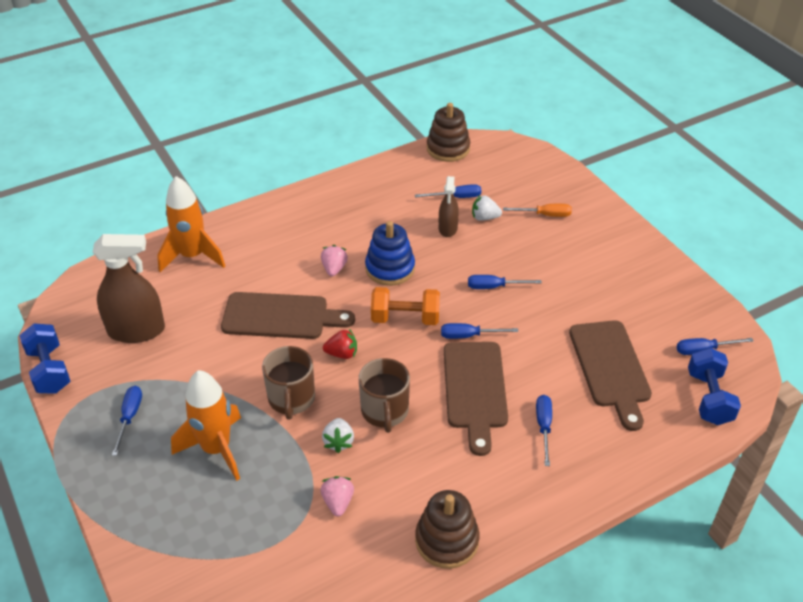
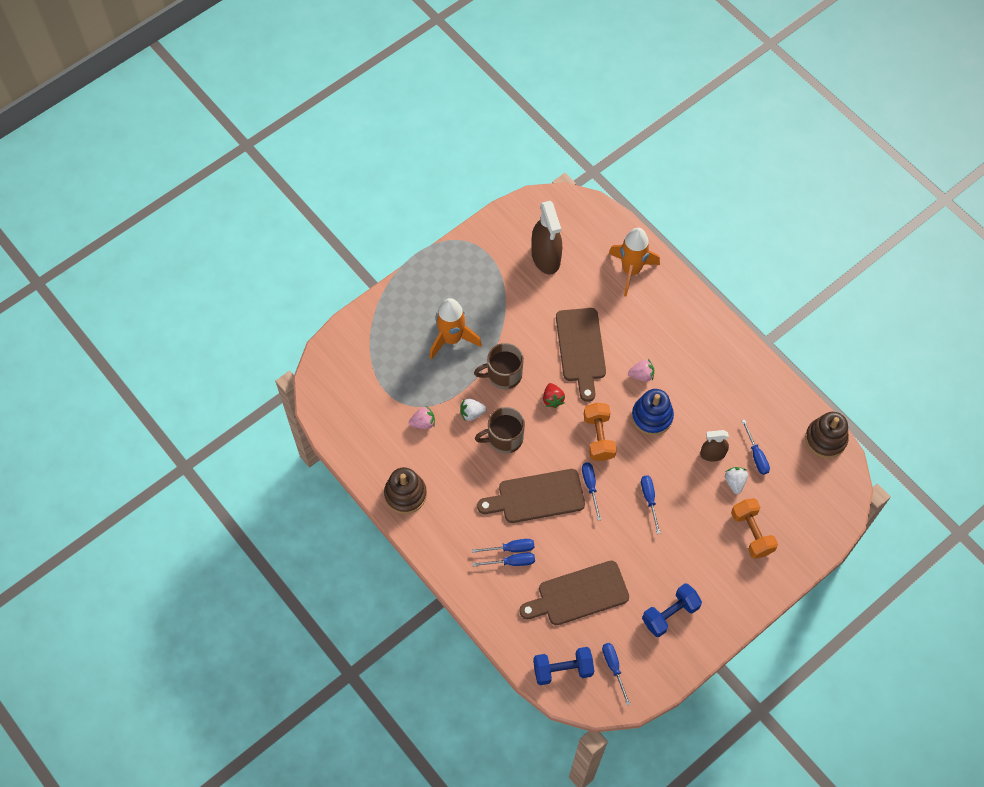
camera: 80 degrees right, 20 degrees up
blue dumbbell [19,323,71,394] -> blue dumbbell moved to [642,583,702,637]
blue screwdriver [112,386,142,456] -> blue screwdriver moved to [472,553,535,567]
orange screwdriver [503,204,572,217] -> orange dumbbell [731,498,778,559]

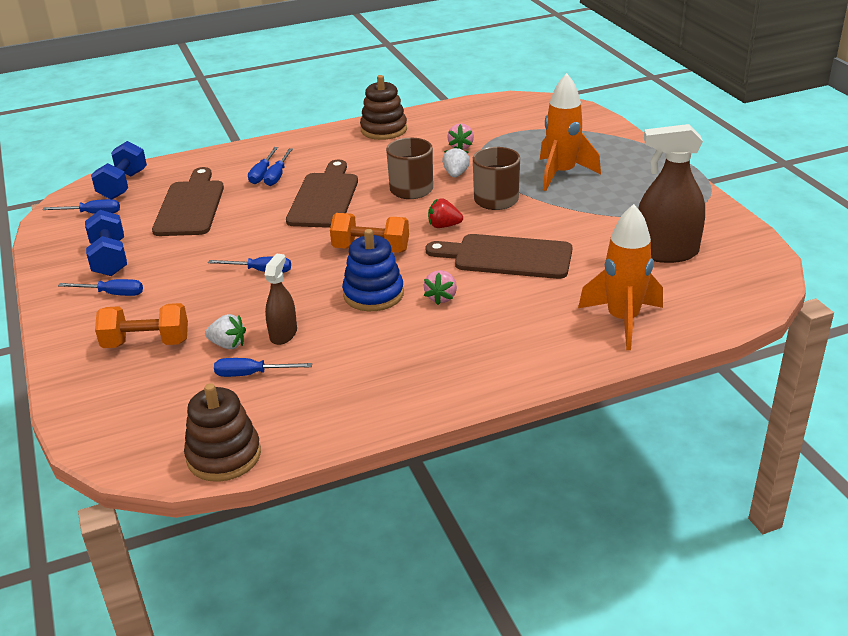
camera: 110 degrees right, 30 degrees down
blue screwdriver [582,462,601,520] -> blue screwdriver moved to [58,279,143,296]

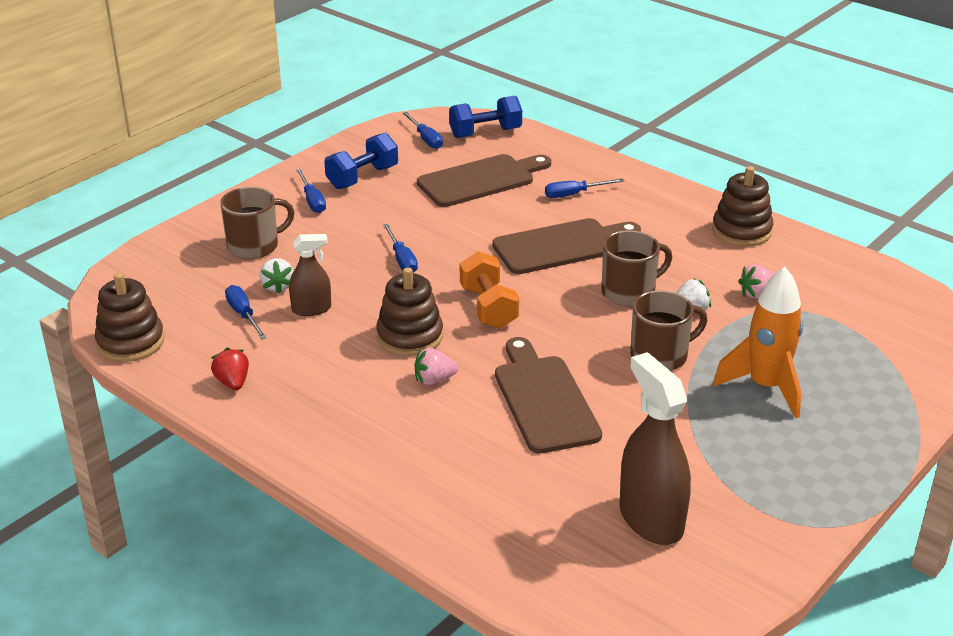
camera: 60 degrees right, 0 degrees up
orange dumbbell [95,303,188,348] -> brown mug [220,187,295,259]
blue screwdriver [263,148,293,186] -> none
blue stacking toy [342,229,404,311] -> brown stacking toy [376,267,443,356]
red strawberry [428,198,463,228] -> red strawberry moved to [211,347,249,390]
orange rocket [578,204,663,350] -> none

